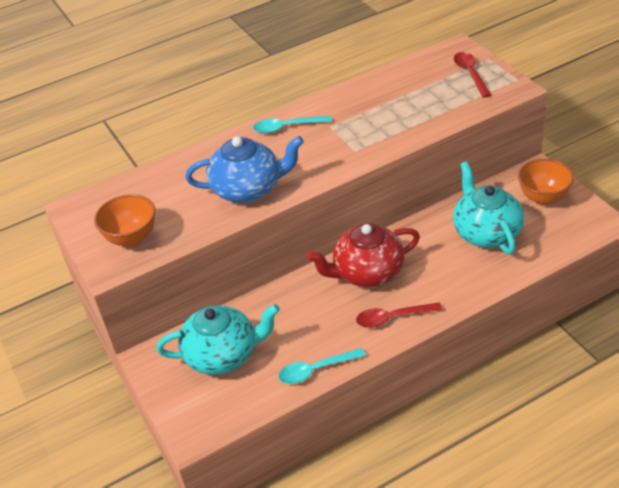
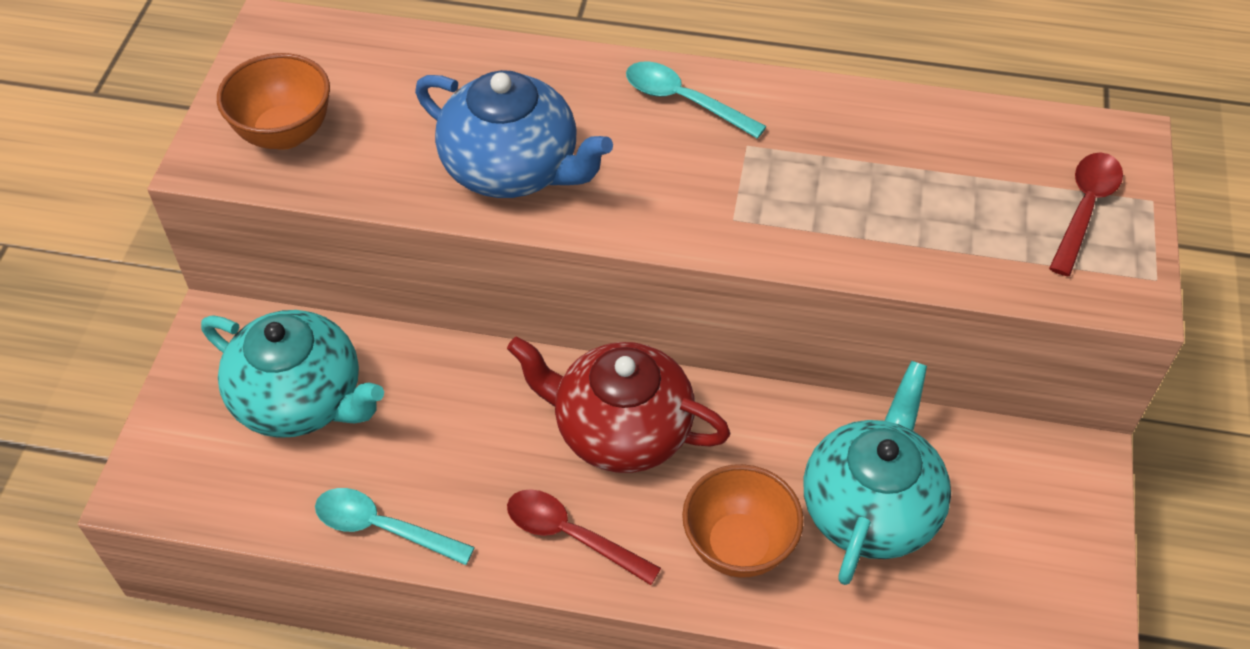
camera: 35 degrees right, 10 degrees up
orange bowl [518,159,574,205] -> orange bowl moved to [682,464,804,578]

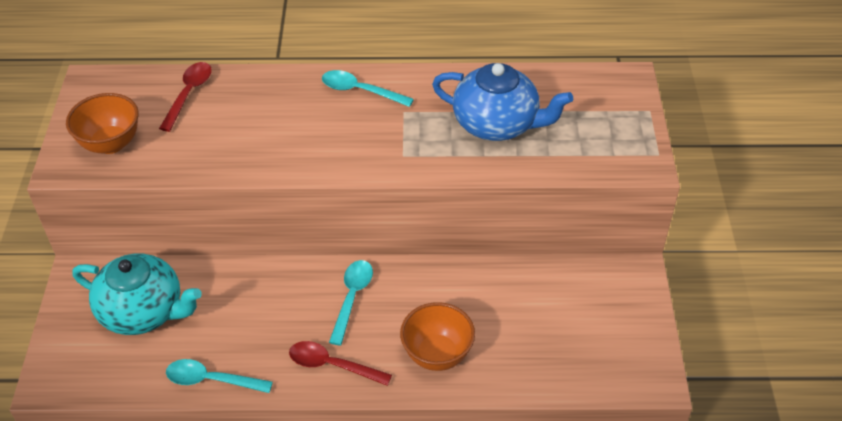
camera: 10 degrees left, 5 degrees down
blue teapot [415,70,613,198] -> blue teapot moved to [432,63,573,141]
red teapot [507,337,731,473] -> turquoise spoon [329,260,373,346]
turquoise teapot [803,361,951,585] -> none
red spoon [1049,152,1123,276] -> red spoon moved to [159,62,212,132]

